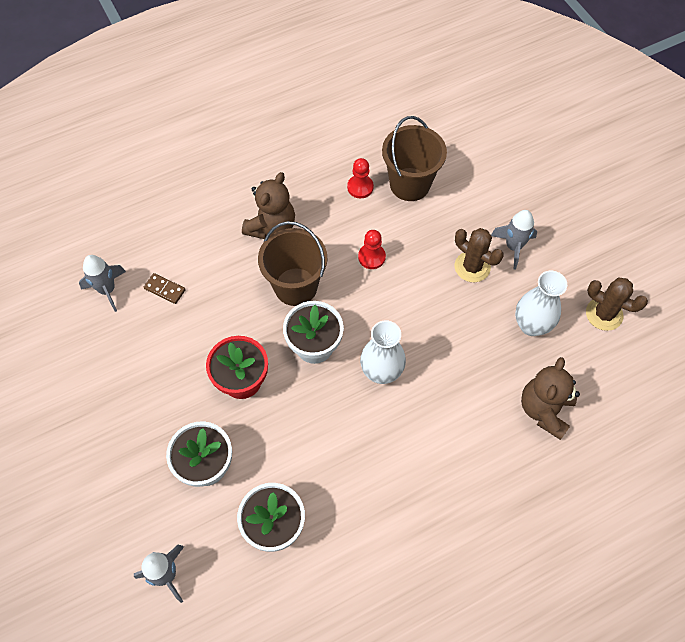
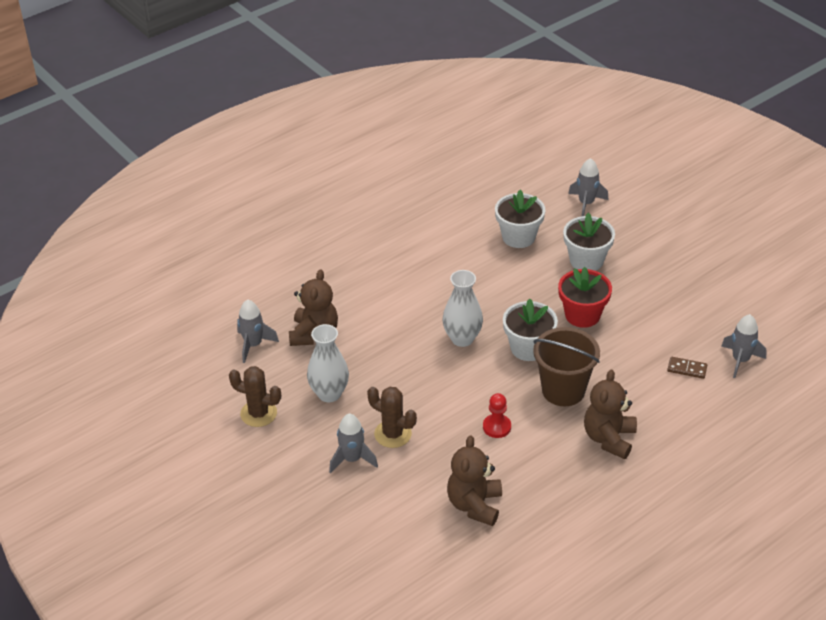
camera: 170 degrees right, 20 degrees down
red pawn [347,158,374,198] -> none
brown bucket [382,116,447,201] -> brown teddy bear [447,436,502,526]
none -> grey rocket [237,300,279,363]

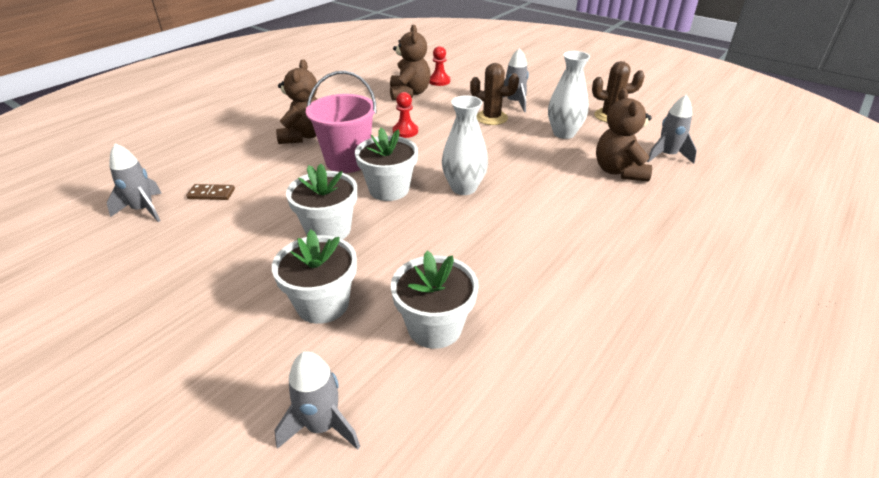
camera: 165 degrees right, 5 degrees down
brown bucket [533,327,600,406] -> pink bucket [306,71,376,173]
red flower pot [558,267,612,328] -> white flower pot [286,163,357,239]
none -> red pawn [429,46,450,86]

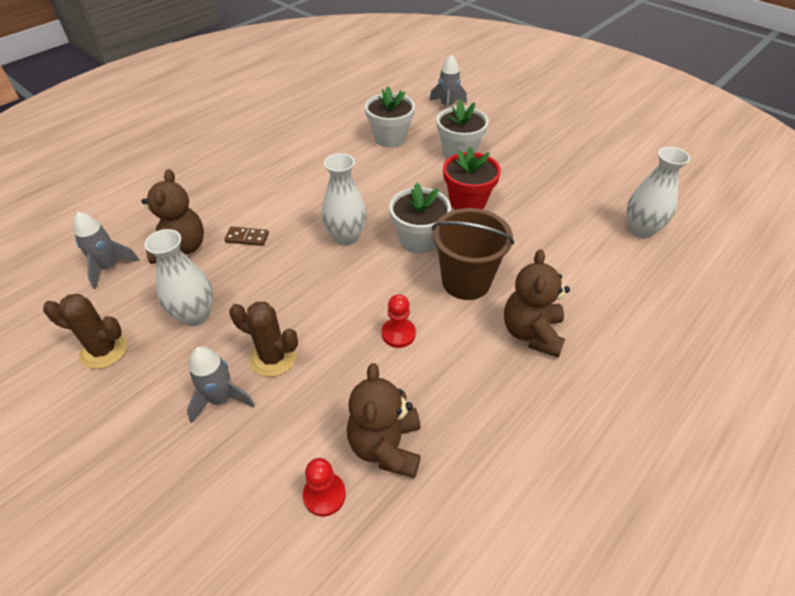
camera: 175 degrees left, 10 degrees up
grey rocket [107,144,162,222] -> white vase [626,147,690,239]
brown domino [186,184,235,200] -> brown domino moved to [225,227,269,246]
white flower pot [286,163,357,239] -> red flower pot [443,146,501,210]
pink bucket [306,71,376,173] -> brown bucket [432,208,514,300]

